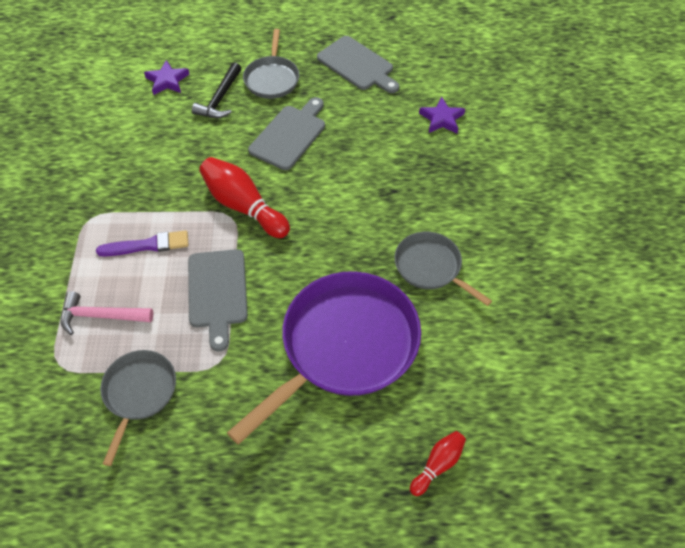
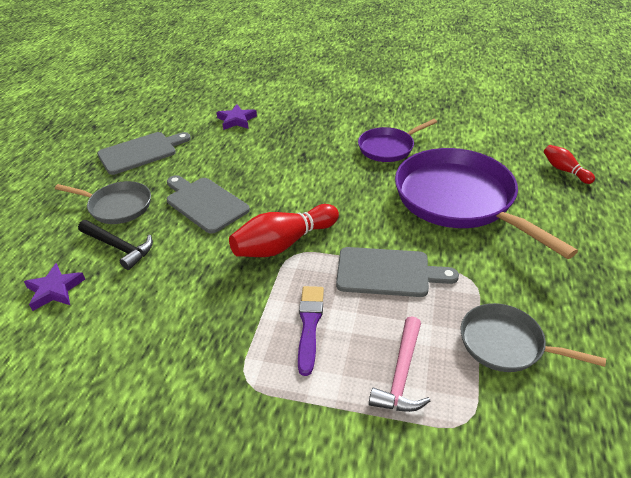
camera: 75 degrees left, 15 degrees down
grey pan [394,232,492,306] -> purple pan [358,119,437,162]

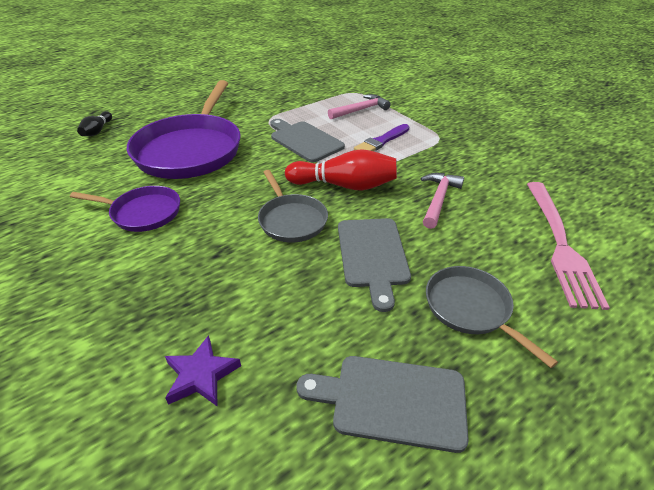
camera: 140 degrees left, 0 degrees up
purple star [24,263,85,311] -> pink fork [527,182,610,310]
black hammer [78,220,153,270] -> none
grey pan [461,303,606,372] -> grey pan moved to [258,170,328,243]
red bowling pin [544,145,595,184] -> black bowling pin [77,111,112,136]
none -> pink hammer [420,173,464,229]

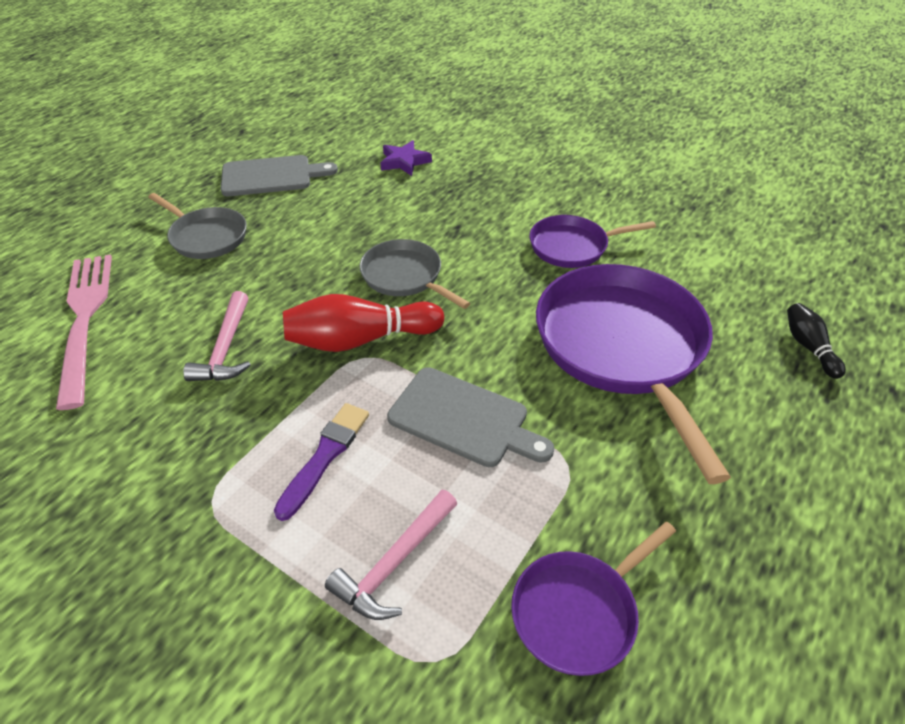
camera: 160 degrees right, 5 degrees up
grey cutting board [338,218,411,312] -> none
none -> purple pan [511,522,676,676]

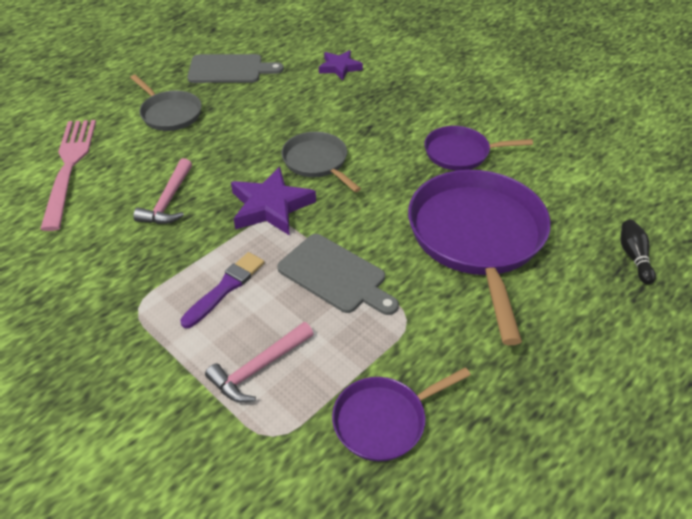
camera: 10 degrees right, 0 degrees up
red bowling pin [283,294,444,352] -> purple star [231,167,316,236]

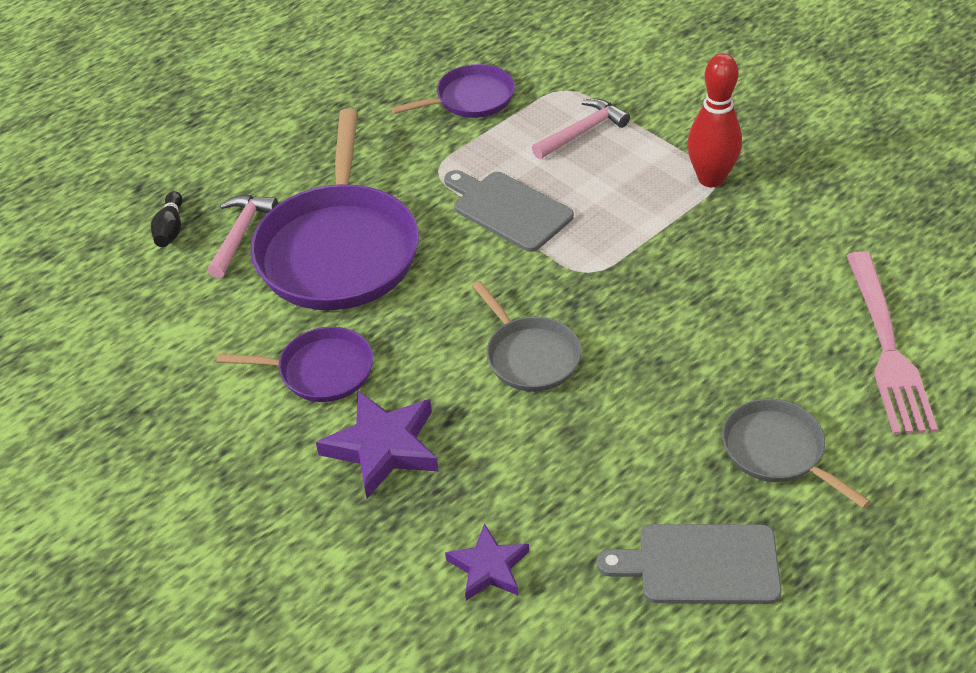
camera: 175 degrees left, 0 degrees up
pink hammer [133,158,192,224] -> pink hammer moved to [208,195,278,278]
purple brush [180,252,264,328] -> none
purple star [231,167,316,236] -> purple star moved to [316,391,439,499]
none -> red bowling pin [687,53,742,187]

